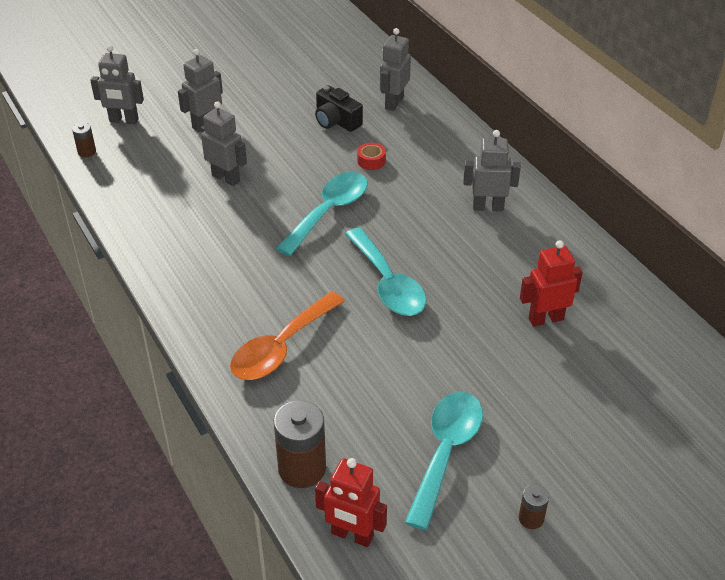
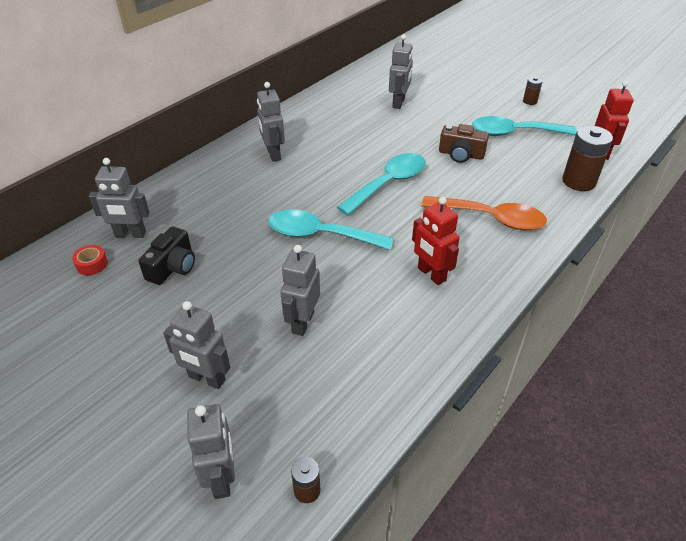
camera: 110 degrees left, 0 degrees up
red tape [357,143,386,170] -> red tape moved to [72,245,108,275]
red robot [520,240,583,327] -> red robot moved to [412,197,460,285]
none -> grey robot [389,34,413,109]
none -> brown camera [439,124,489,163]

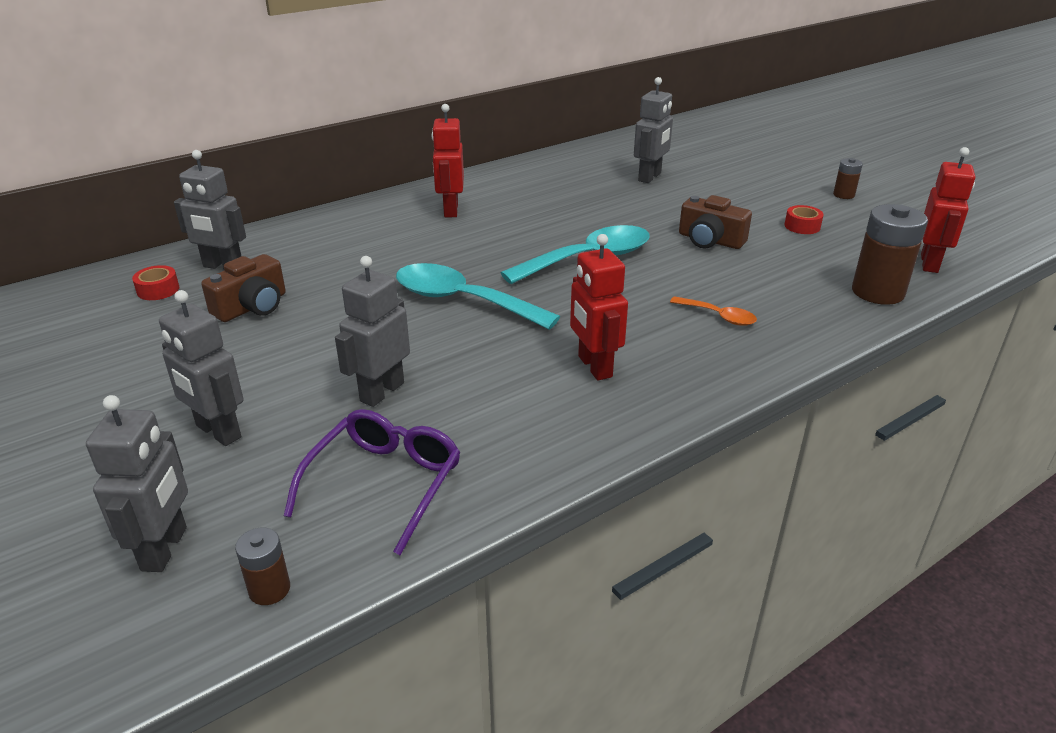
camera: 15 degrees right, 10 degrees down
black camera [138,226,195,285] -> brown camera [201,254,286,322]
grey robot [257,82,285,162] -> red robot [432,104,464,217]
orange spoon [421,196,547,230] -> orange spoon [670,296,757,326], size x0.49
turquoise spoon [472,116,577,136] -> red tape [784,205,824,234]
none -> purple glasses [284,409,461,555]

